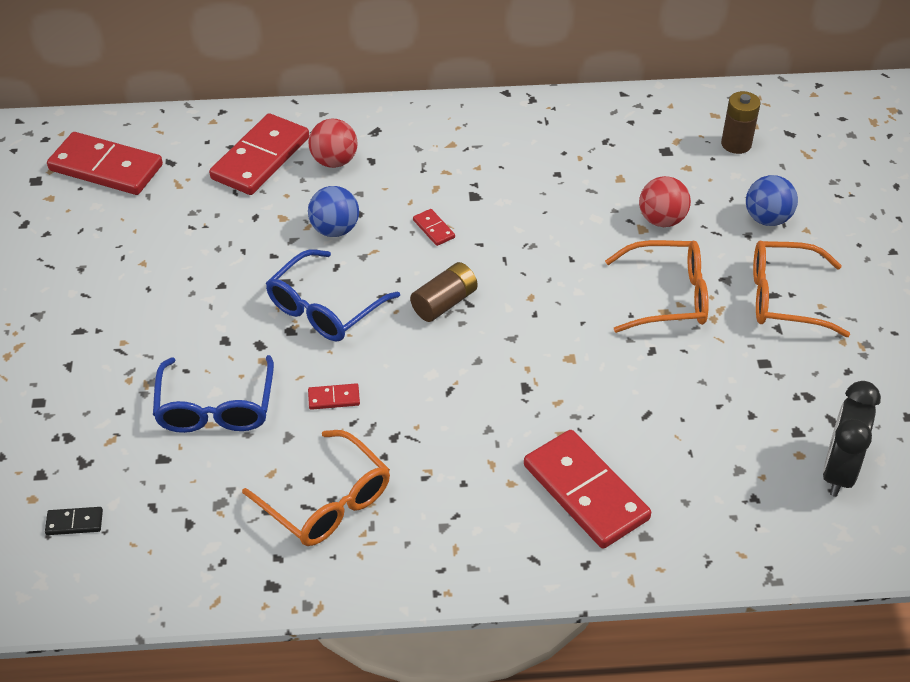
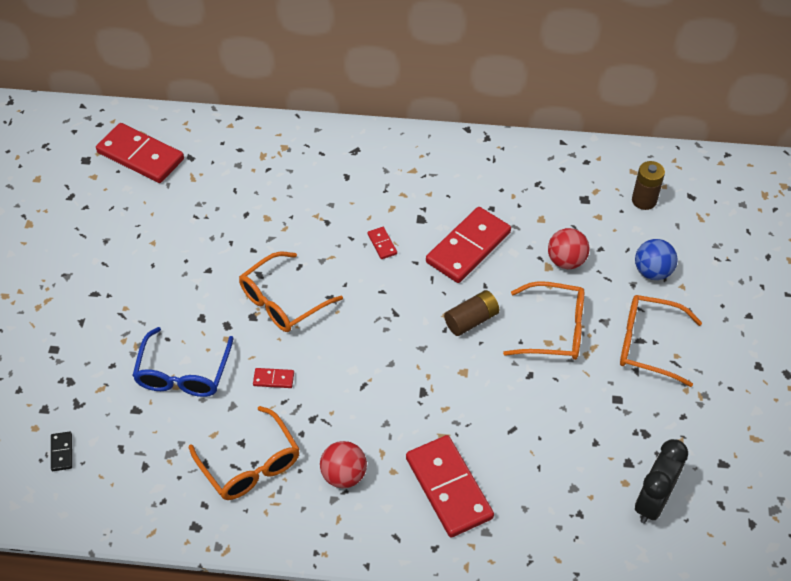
camera: 10 degrees right, 5 degrees up
black domino [45,507,103,535] -> black domino turned 75 degrees clockwise [51,431,72,471]
red domino [209,113,309,195] -> red domino moved to [426,207,511,283]
blue glasses [266,249,400,342] -> orange glasses [239,252,343,332]
blue ball [308,186,359,237] -> none
red ball [309,119,357,168] -> red ball moved to [320,441,367,488]
brown battery [410,262,478,322] -> brown battery moved to [444,290,499,336]

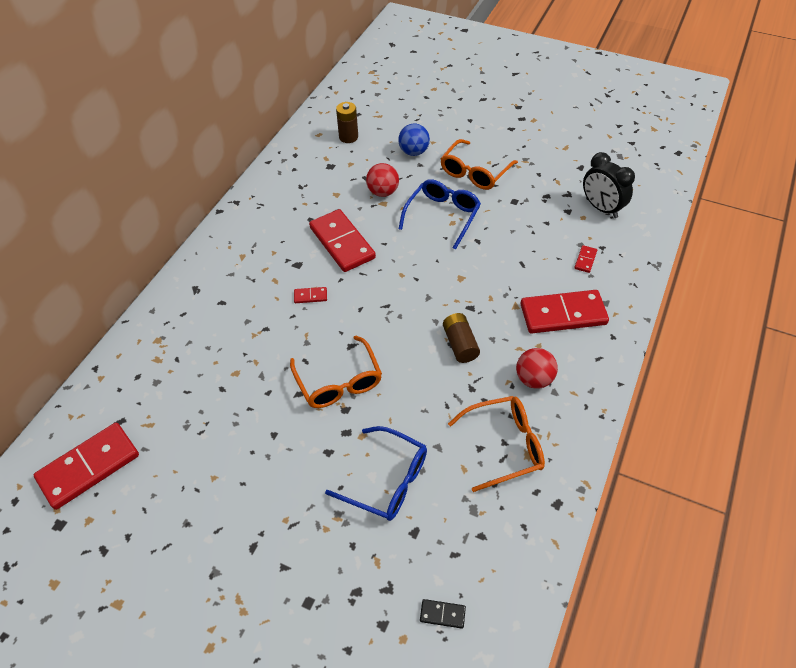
camera: 70 degrees left, 0 degrees up
red domino [253,368,294,388] -> red domino moved to [574,245,597,273]
brown battery [444,290,499,336] -> brown battery moved to [443,313,480,363]
orange glasses [503,281,584,360] -> blue glasses [399,179,481,250]

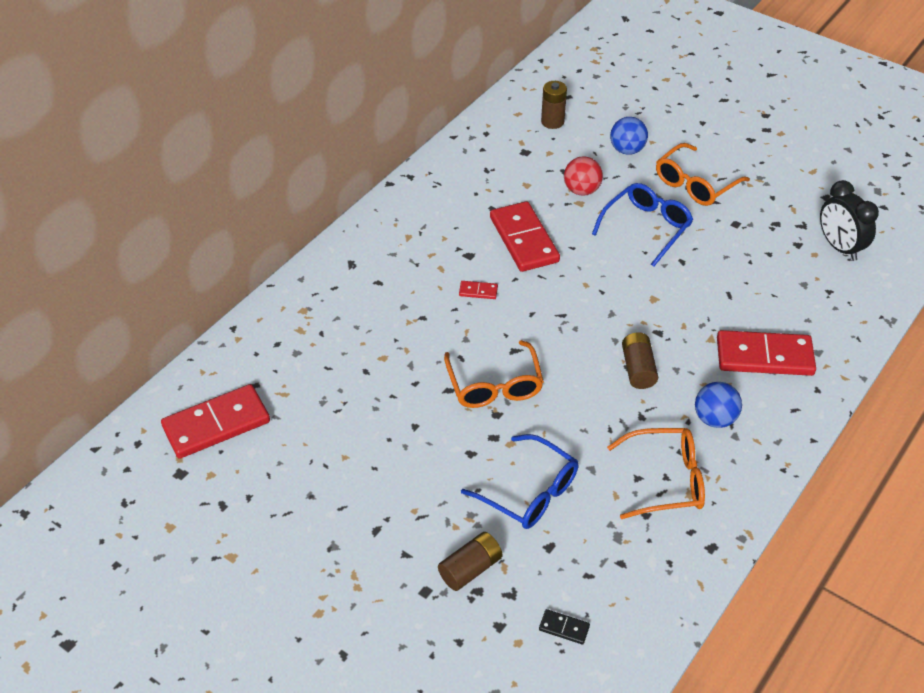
camera: 10 degrees right, 5 degrees down
red ball [516,348,558,389] -> blue ball [695,382,742,428]
red domino [574,245,597,273] -> none
none -> brown battery [438,532,503,591]

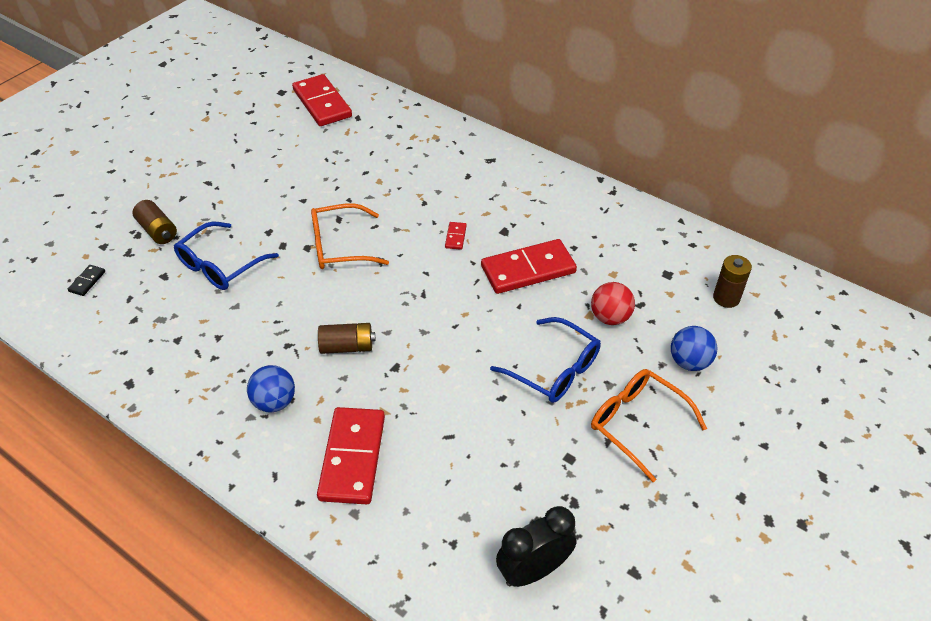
camera: 90 degrees right, 0 degrees up
orange glasses [607,428,705,519] -> none

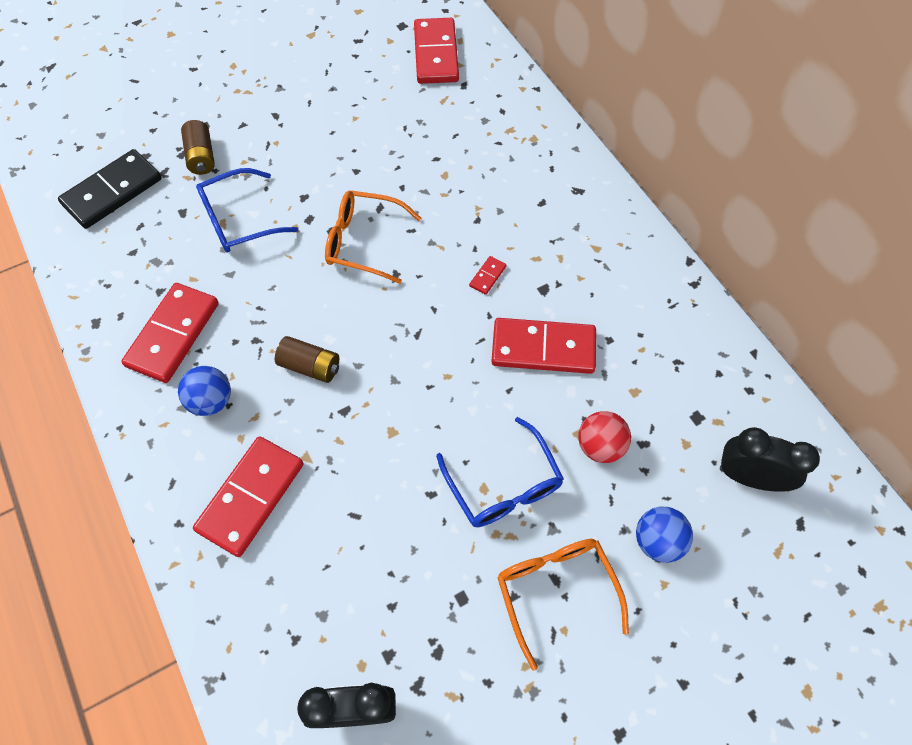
camera: 25 degrees right, 15 degrees up
black domino [68,265,105,296] -> black domino [58,149,162,229], size x2.39
brown battery [713,255,752,308] -> black clock [720,427,820,492]
none -> red domino [121,283,219,383]

